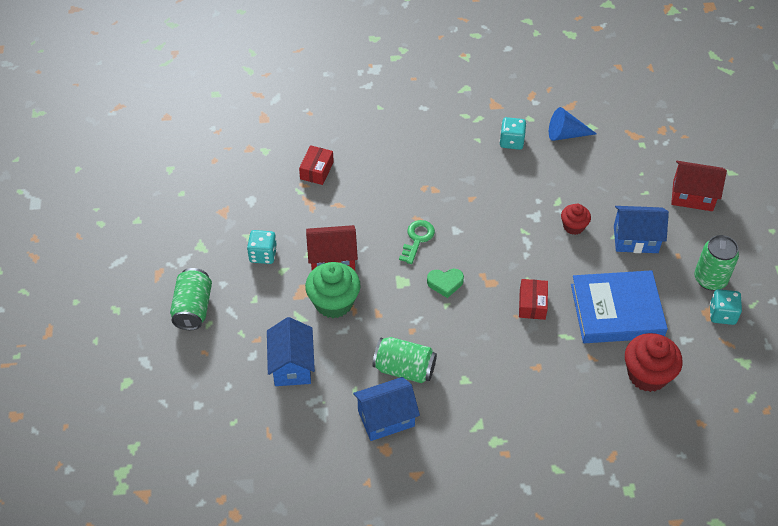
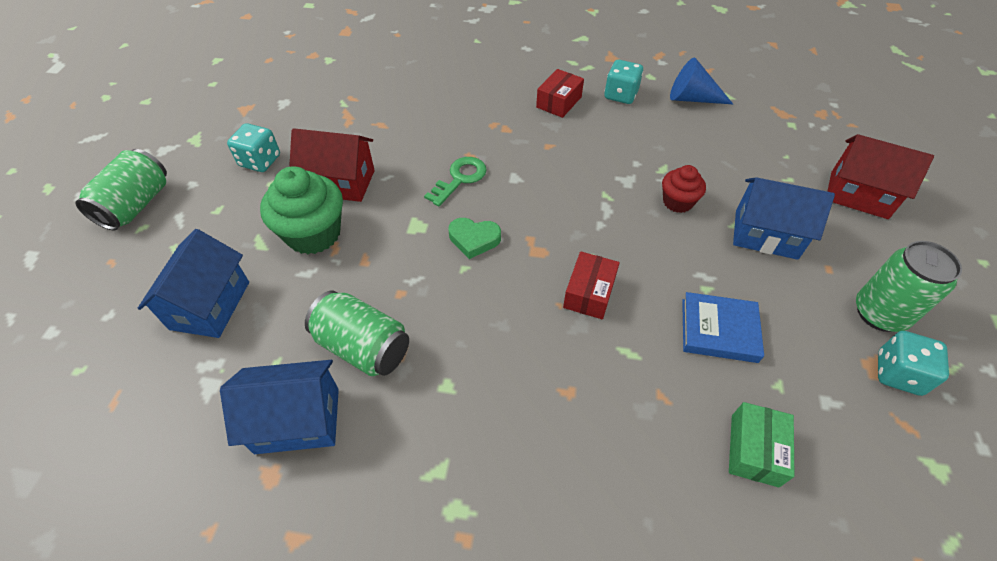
camera: 15 degrees right, 0 degrees up
red box [299,145,334,185] -> red box moved to [536,69,584,118]
blue book [571,270,668,343] -> blue book [682,292,764,363], size x0.56
red cupcake [625,333,683,392] -> green box [729,402,795,488]

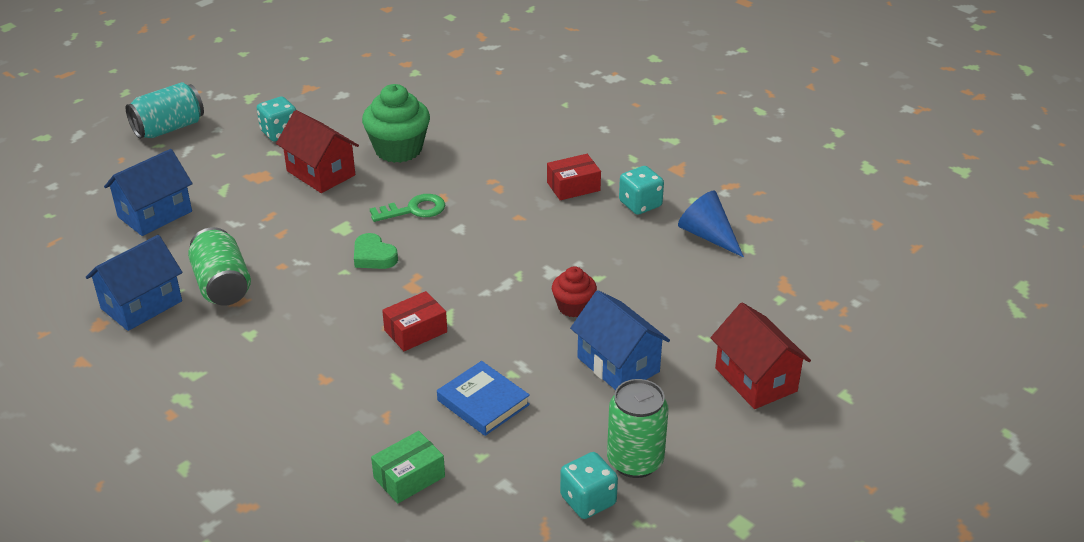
camera: 35 degrees right, 15 degrees down
green can [75,149,167,231] -> turquoise can [126,82,204,139]
blue house [220,360,339,454] -> blue house turned 75 degrees counterclockwise [86,235,183,331]
green cupcake [260,166,343,254] -> green cupcake moved to [362,84,430,163]

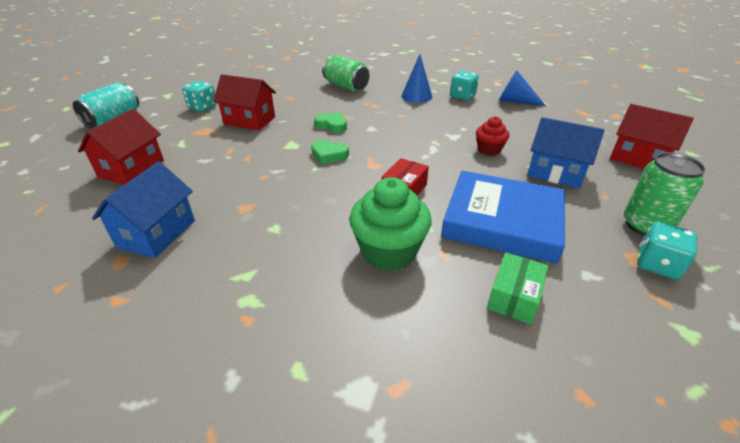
camera: 25 degrees left, 0 degrees up
blue house [104,149,193,236] -> red house [78,109,164,185]
green can [188,227,251,306] -> green can moved to [322,55,370,92]
green cupcake [362,84,430,163] -> green cupcake moved to [349,177,432,271]
green key [370,194,445,222] -> green heart [314,112,347,133]
blue book [437,361,530,436] -> blue book [441,171,565,264], size x1.80
red box [547,154,601,200] -> blue cone [401,54,432,103]

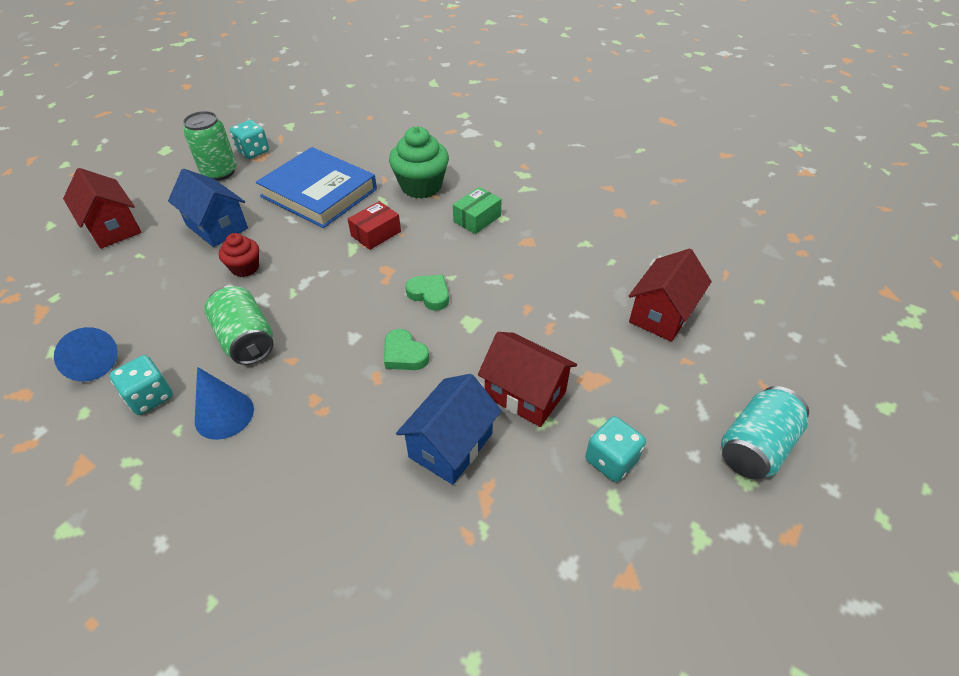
camera: 165 degrees left, 10 degrees up
blue house [92,161,195,258] -> blue house moved to [396,374,502,485]
green can [322,55,370,92] -> green can moved to [204,286,273,365]
green box [487,252,548,325] -> green box moved to [453,187,502,234]

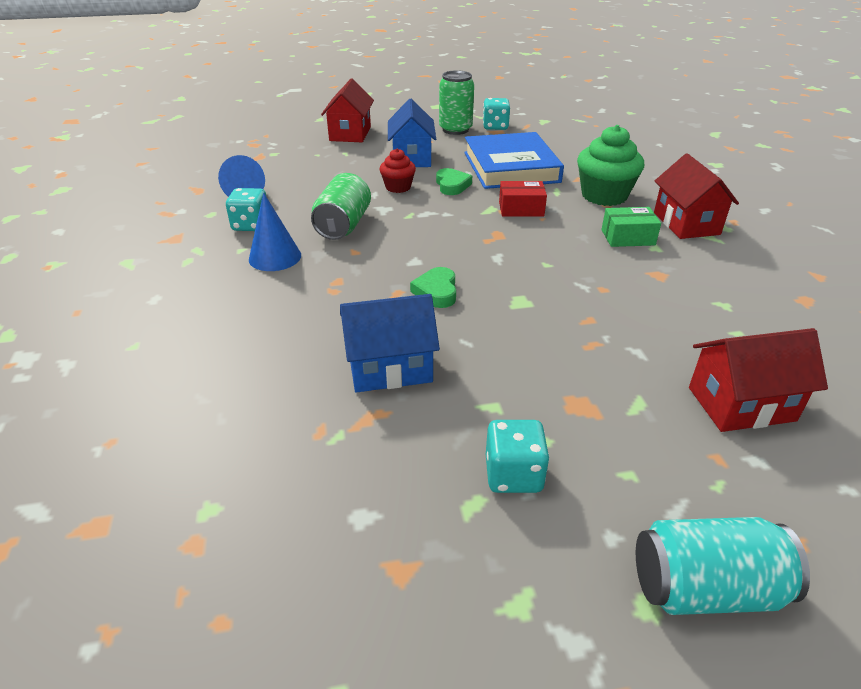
camera: 45 degrees right, 10 degrees down
green heart [405,275,449,311] -> green heart moved to [436,168,472,195]
red house [478,332,577,427] -> red house moved to [654,153,739,239]

